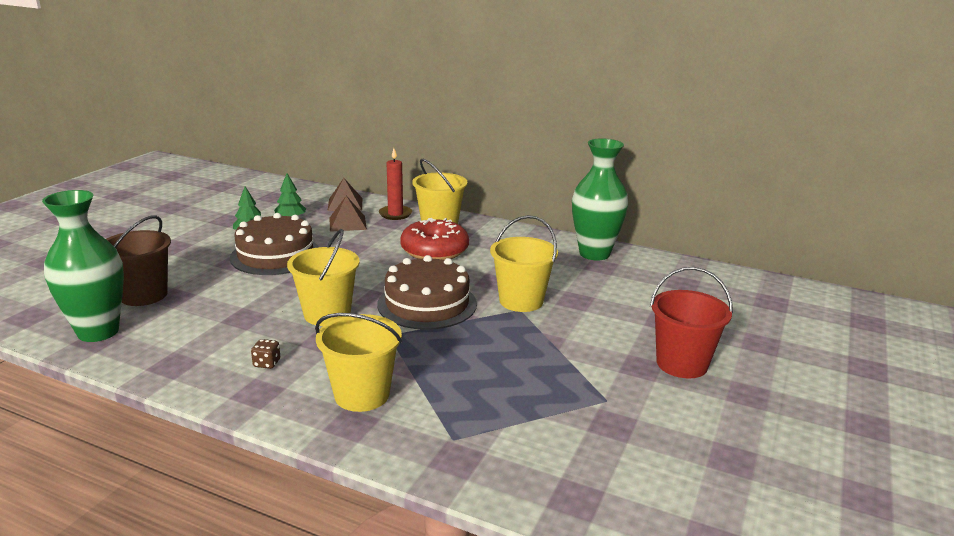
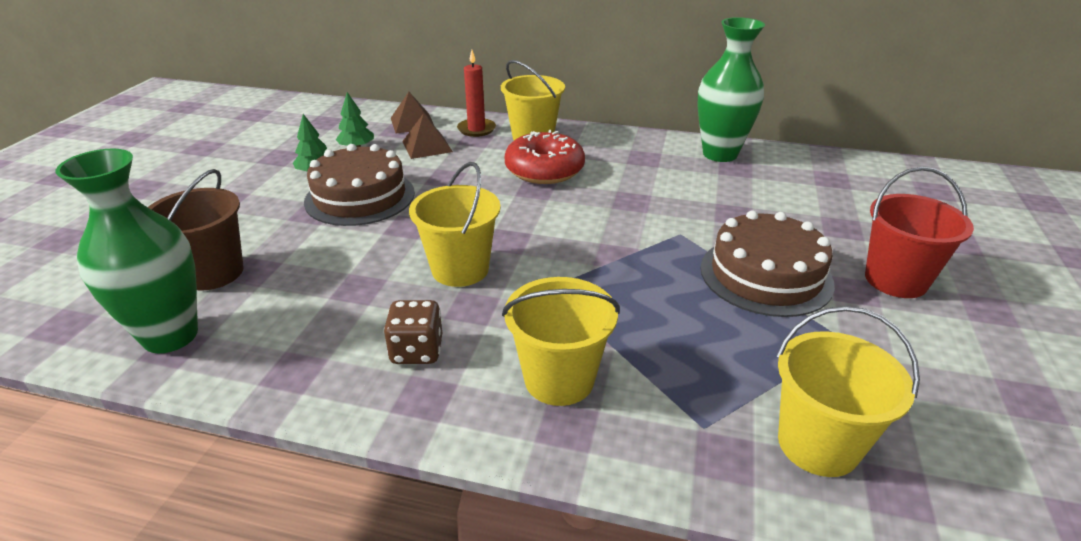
camera: 10 degrees left, 10 degrees up
brown dice [251,339,280,369] -> brown dice [383,300,442,364], size x1.69
brown cake [377,255,477,330] -> brown cake moved to [701,211,835,317]
yellow bucket [490,215,558,312] -> yellow bucket moved to [777,306,920,477]

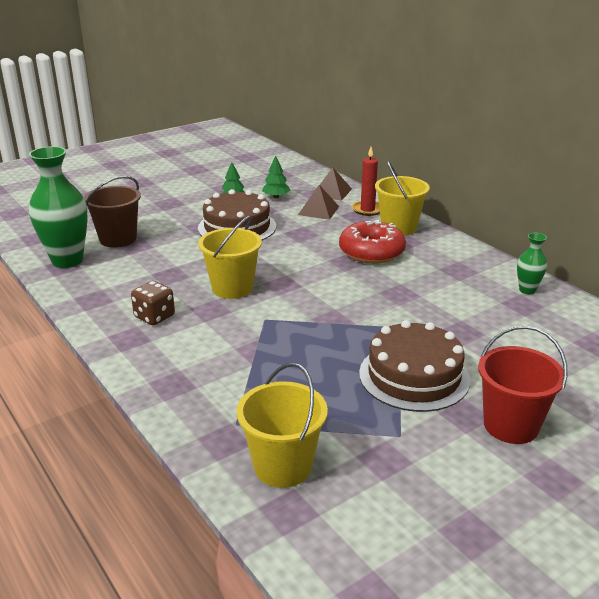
camera: 40 degrees right, 5 degrees down
yellow bucket [502,277,620,406] -> none
green vase [697,17,765,162] -> green vase [517,233,547,294], size x0.49

